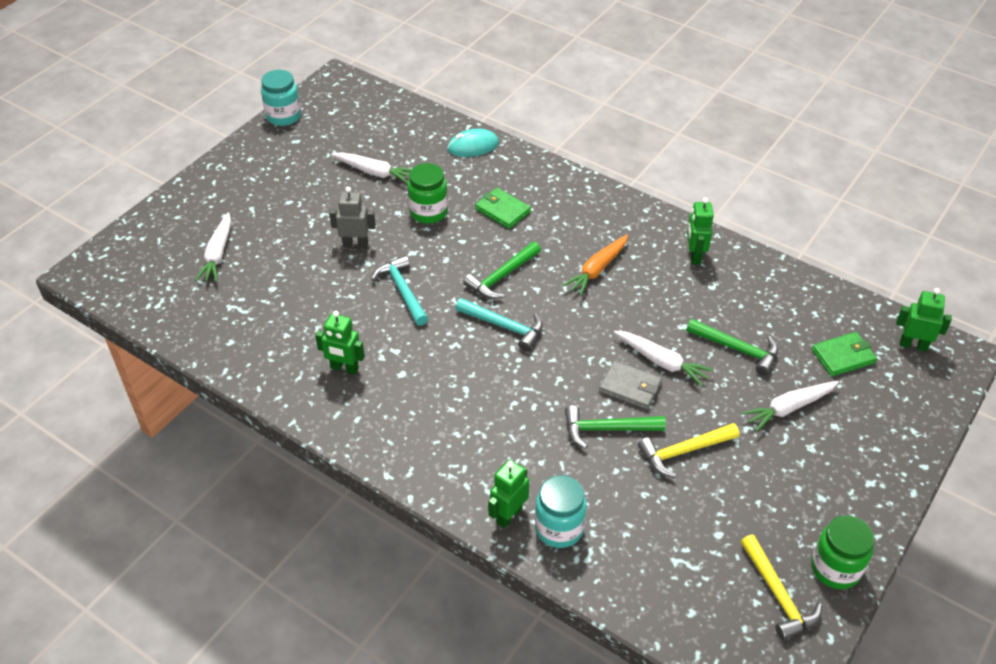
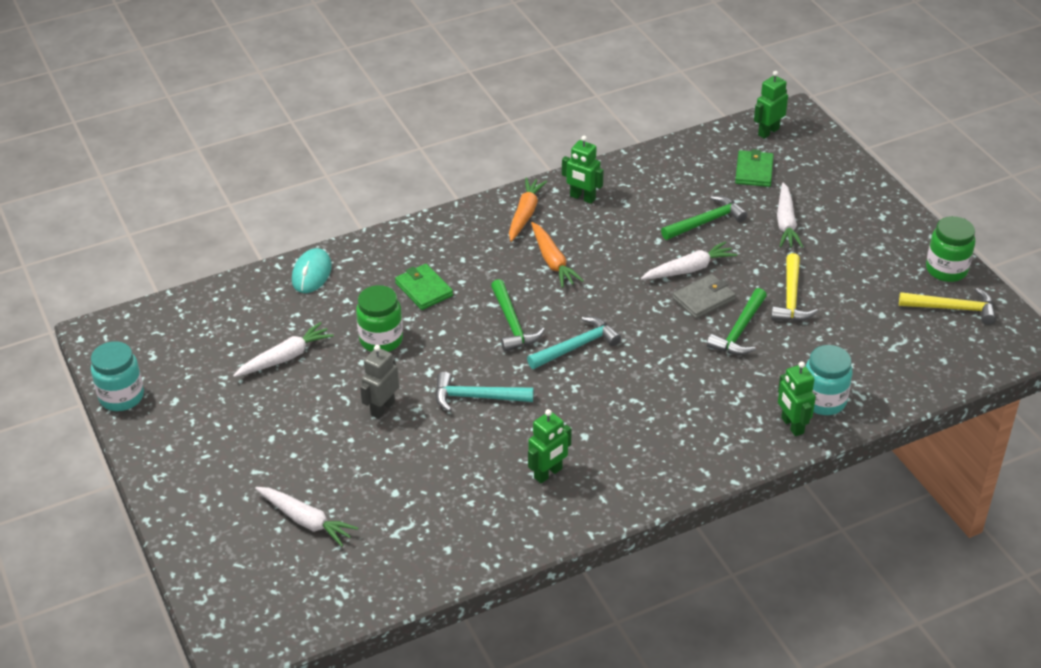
camera: 60 degrees left, 5 degrees down
green wallet [475,188,531,229] -> green wallet turned 75 degrees clockwise [395,264,453,310]
none -> orange carrot [509,177,547,242]

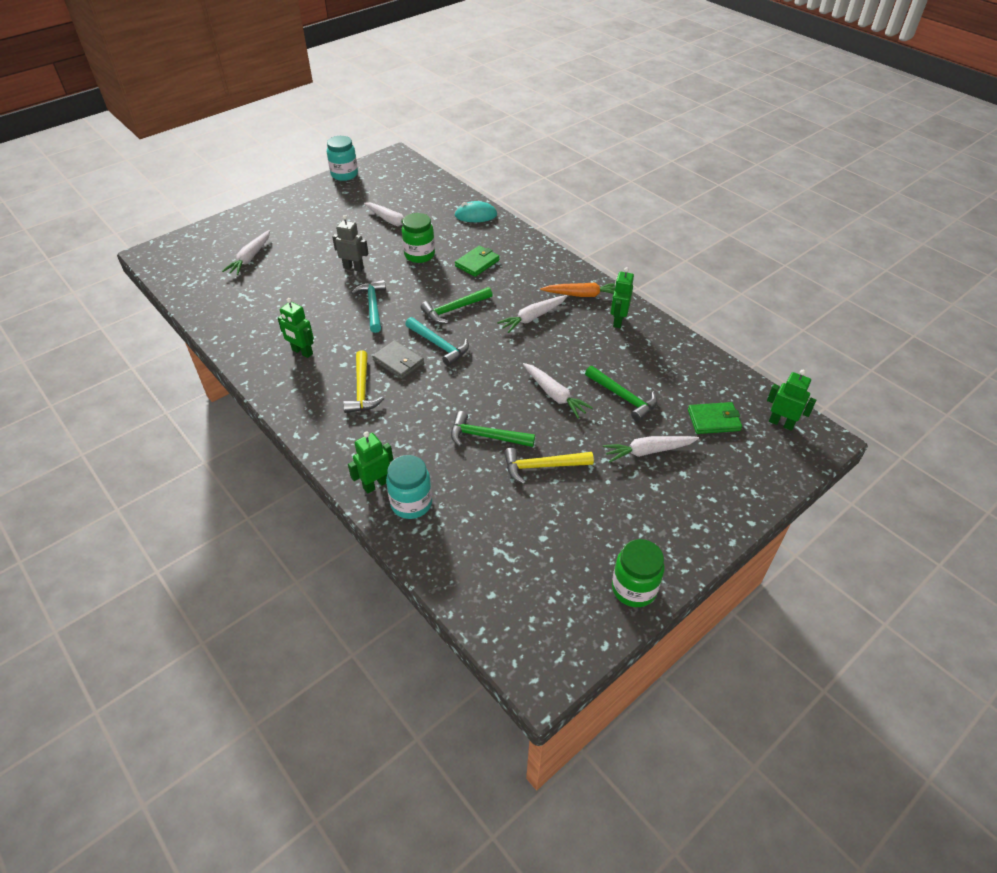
camera: 75 degrees right, 5 degrees up
orange carrot [531,222,584,288] -> white carrot [497,295,567,333]
grey wallet [673,274,736,319] -> grey wallet moved to [372,340,424,379]
yellow hammer [899,288,996,325] -> yellow hammer moved to [343,350,384,413]

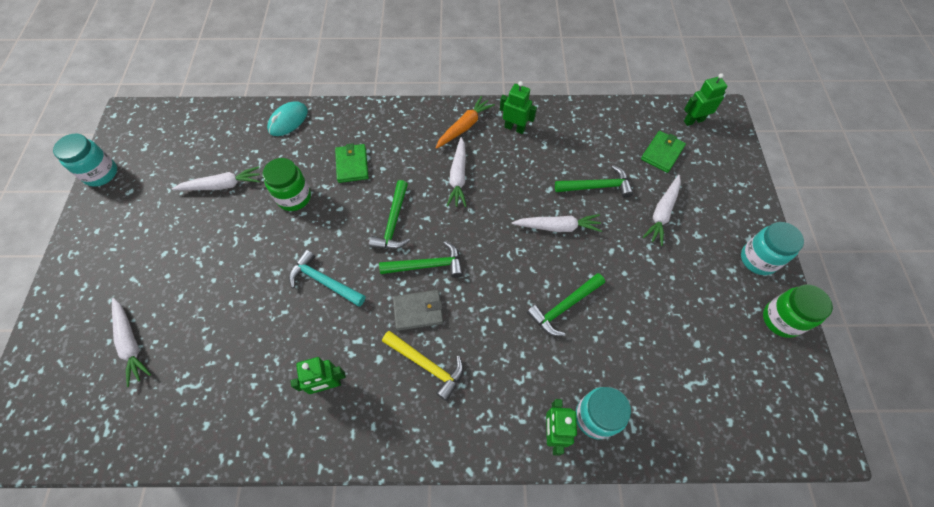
camera: 50 degrees left, 15 degrees up
grey robot [332,215,369,272] -> none
turquoise hammer [405,317,469,366] -> green hammer [379,241,463,278]
yellow hammer [504,448,594,484] -> none
green robot [611,267,634,328] -> green robot turned 150 degrees clockwise [500,81,537,134]
none -> turquoise jar [741,222,804,275]

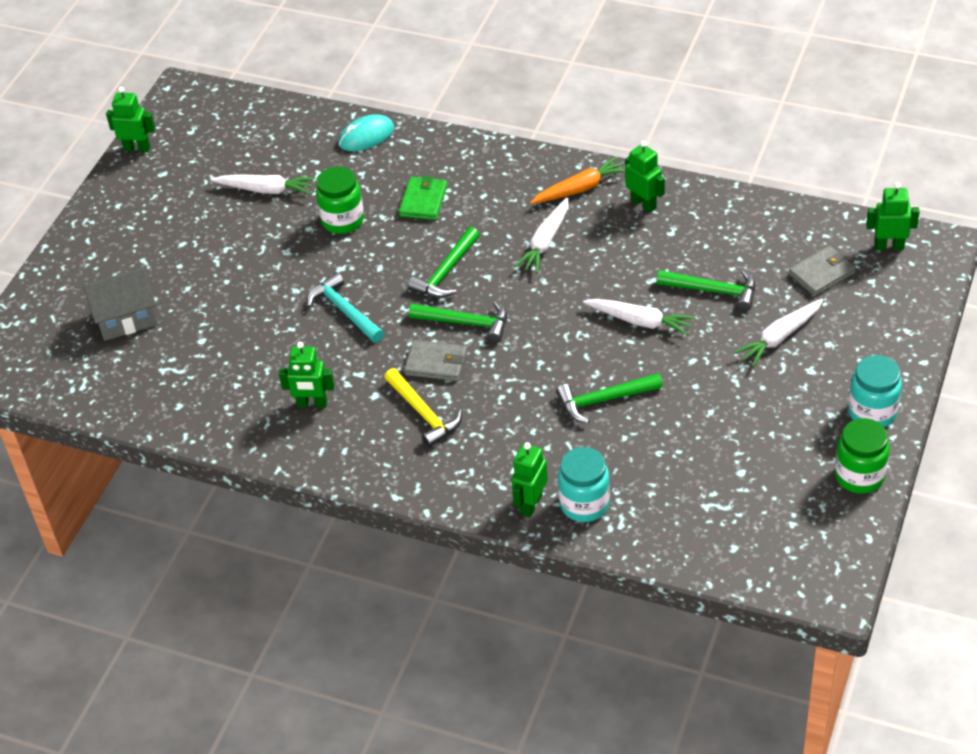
camera: 25 degrees right, 15 degrees down
turquoise jar [53,134,117,187] -> green robot [106,87,155,152]
white carrot [112,298,151,387] -> grey house [83,267,158,341]
green wallet [641,131,686,173] -> grey wallet [789,246,856,296]

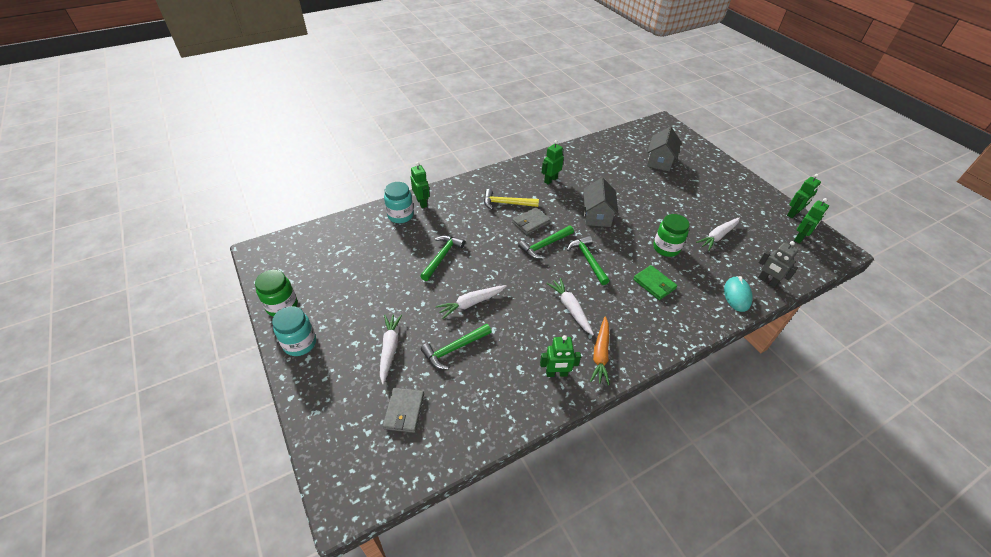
camera: 125 degrees right, 0 degrees up
turquoise hammer [307,272,384,342] -> grey house [584,178,618,227]
green robot [866,182,920,250] -> green robot moved to [794,198,829,243]
none -> grey robot [758,241,798,288]

